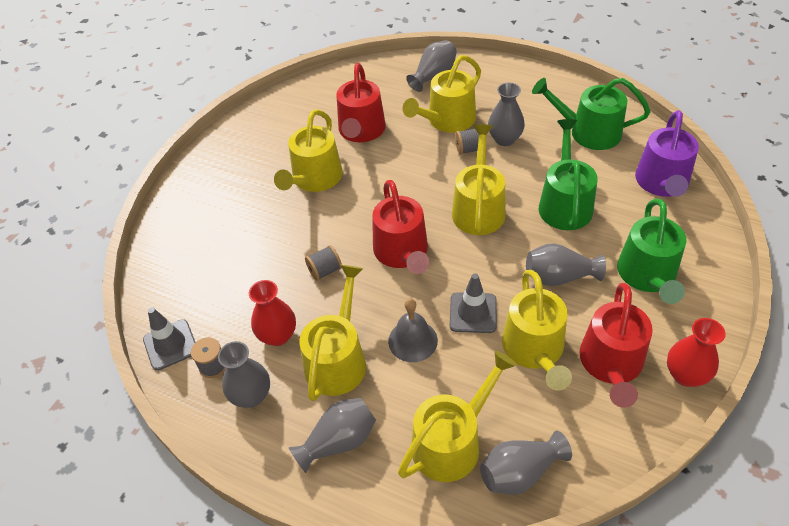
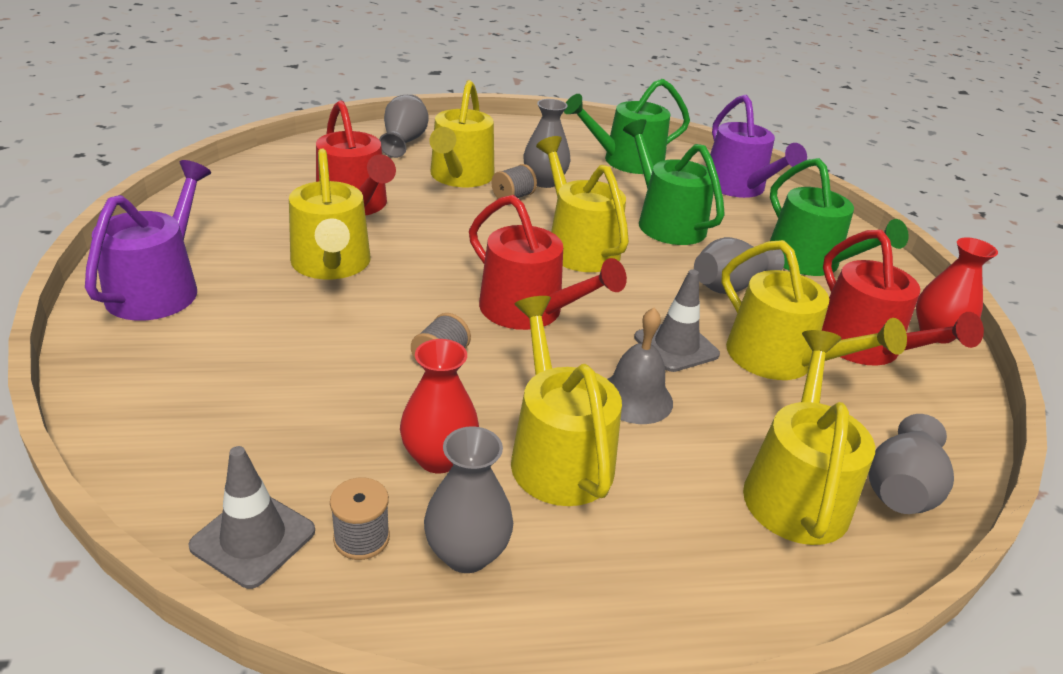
camera: 40 degrees left, 15 degrees down
grey vase [289,398,376,473] -> none
none -> purple watering can [85,160,211,321]

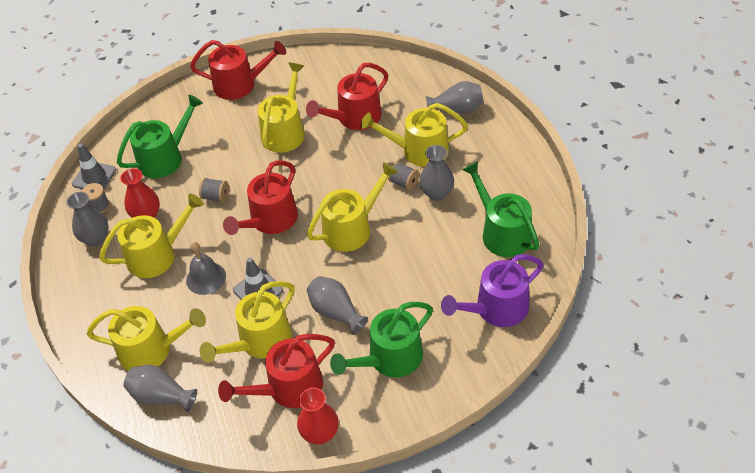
camera: 85 degrees right, 15 degrees up
purple watering can [85,160,211,321] -> red watering can [190,40,286,100]
yellow watering can [289,149,370,279] -> yellow watering can turned 135 degrees clockwise [258,63,305,153]
green watering can [623,119,725,245] -> green watering can moved to [117,95,203,178]

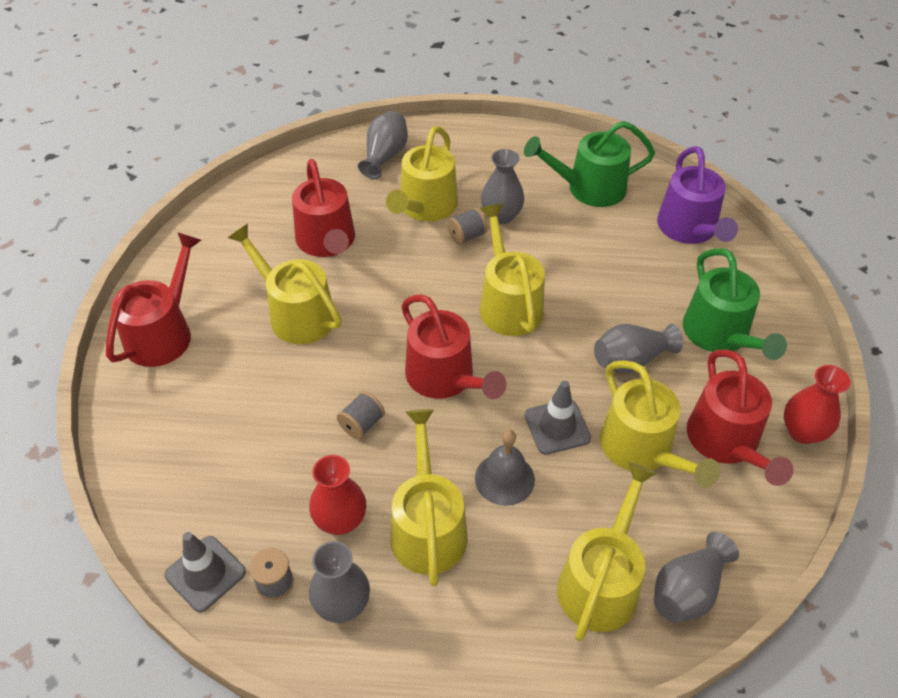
camera: 70 degrees left, 0 degrees up
green watering can [117,95,203,178] -> none

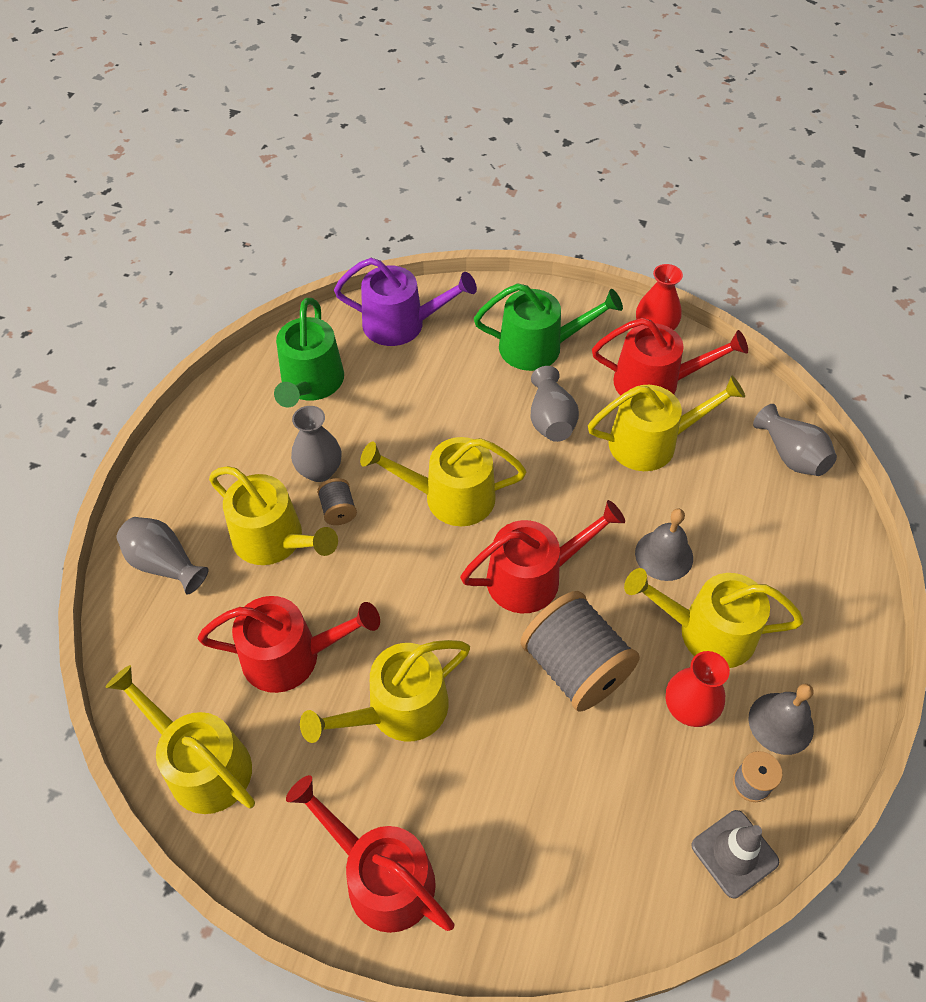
camera: 75 degrees left, 5 degrees up
grey vase [309,541,370,623] -> grey bell [748,684,814,755]
grey spool [337,391,385,439] -> grey spool [520,591,640,712], size x2.22
grey traffic cone [525,381,591,455] -> none
yellow watering can [557,462,657,641] -> yellow watering can moved to [106,665,255,814]

